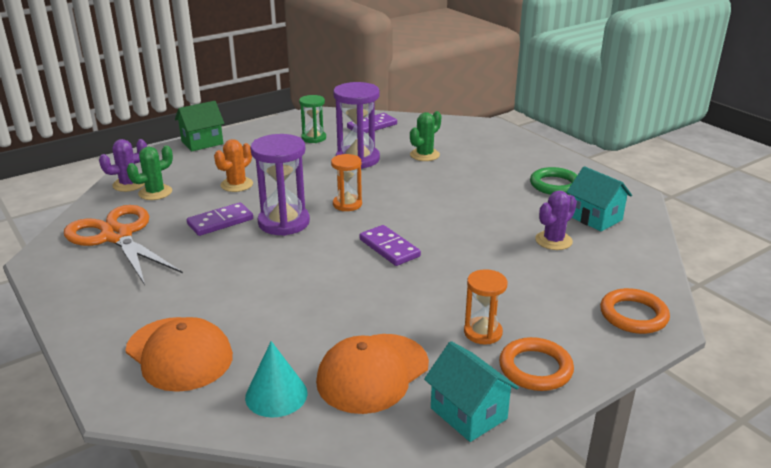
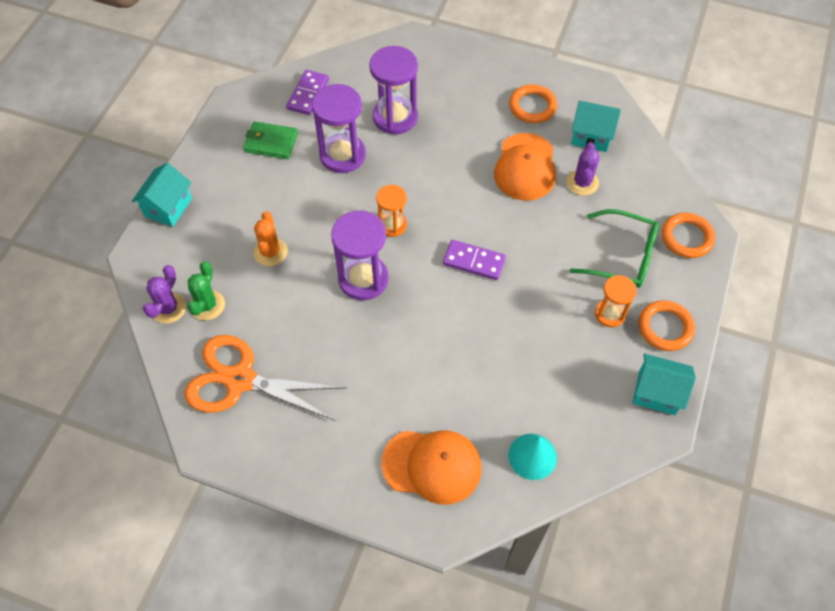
camera: 35 degrees left, 30 degrees up
green house [175,101,224,151] -> turquoise house [132,163,192,227]
purple domino [187,202,253,236] -> none
green hourglass [299,95,326,143] -> green wallet [243,121,298,159]
orange cap [316,334,429,414] -> orange cap moved to [494,133,556,200]
green cactus [410,111,441,161] -> purple hourglass [369,46,418,134]
green ring [530,167,577,195] -> orange ring [509,85,557,123]
none -> green glasses [570,209,659,288]

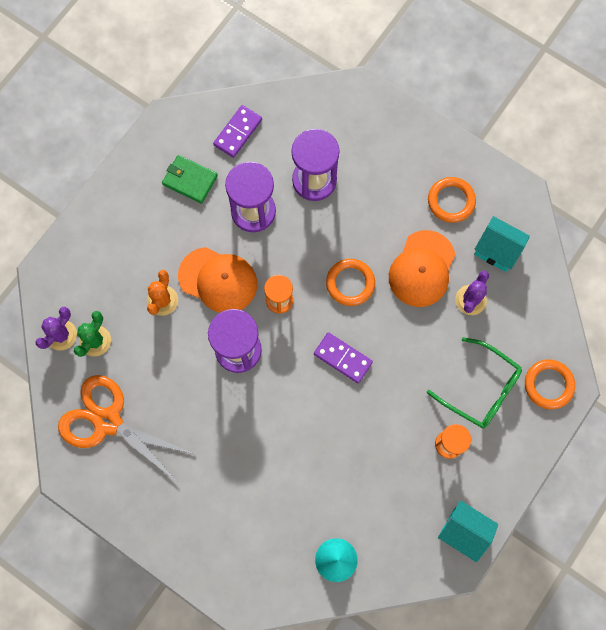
camera: 15 degrees right, 15 degrees up
turquoise house [132,163,192,227] -> none
orange cap [382,430,482,505] -> orange cap moved to [178,247,257,313]
orange ring [639,300,695,351] -> orange ring moved to [326,259,375,306]

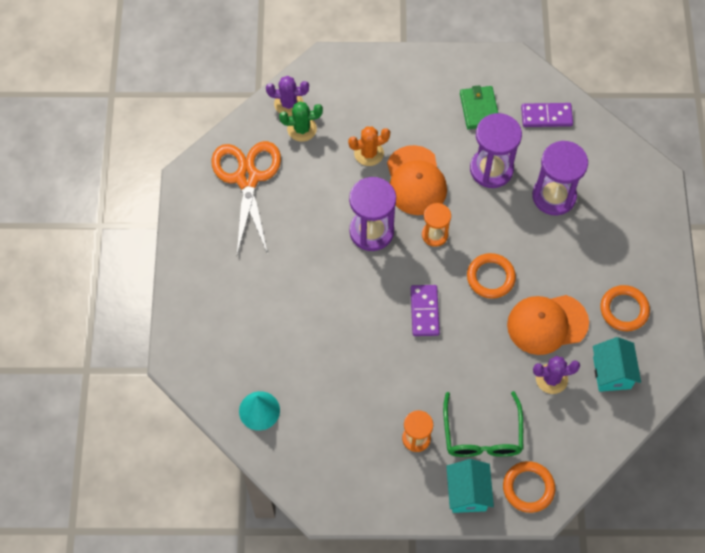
camera: 55 degrees right, 10 degrees down
turquoise house [438,500,498,562] -> turquoise house moved to [446,459,494,513]

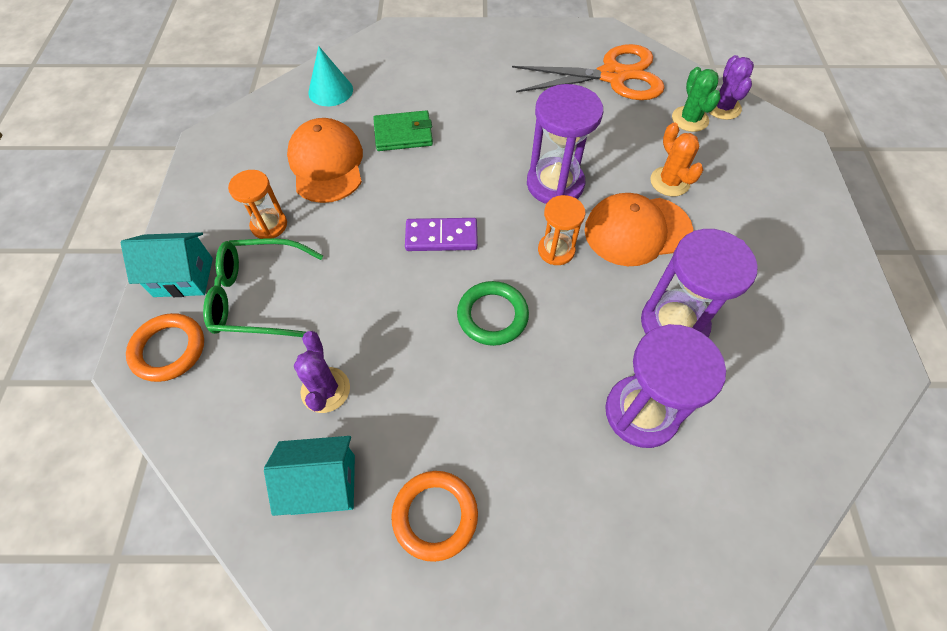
camera: 90 degrees right, 5 degrees down
green wallet [460,85,498,129] -> green wallet moved to [373,110,433,151]
orange ring [467,253,516,299] -> green ring [457,281,529,346]
orange cap [507,295,589,355] -> orange cap moved to [287,118,363,203]
purple domino [521,103,573,127] -> none

